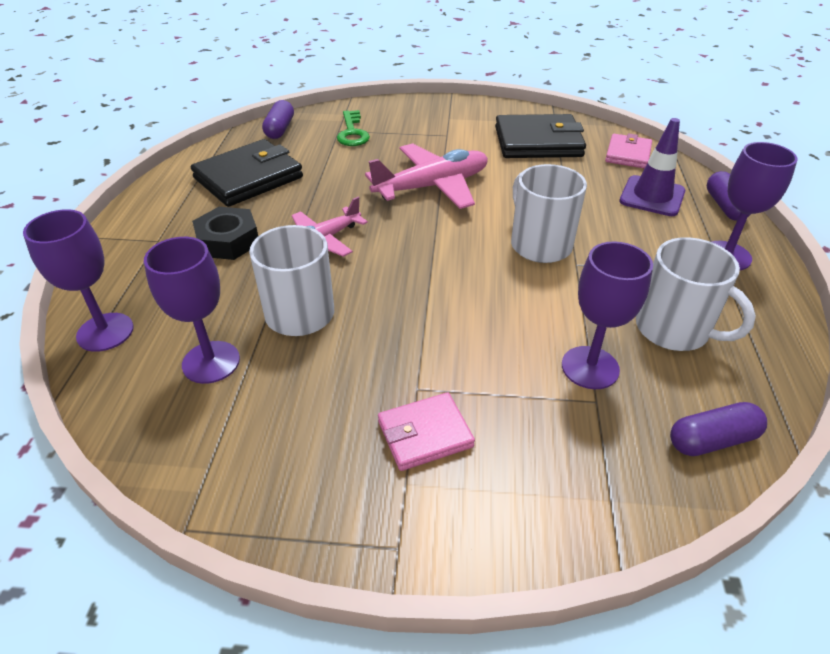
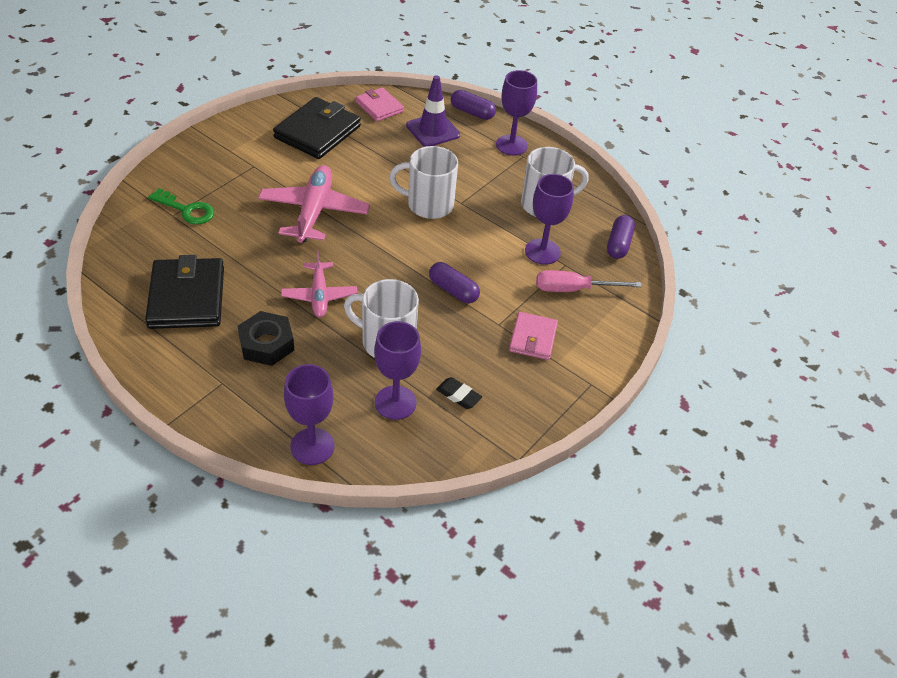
camera: 60 degrees left, 5 degrees up
purple capsule [262,100,294,139] -> purple capsule moved to [429,262,480,304]
none -> black eraser [436,377,482,409]
none -> pink screwdriver [536,270,642,292]

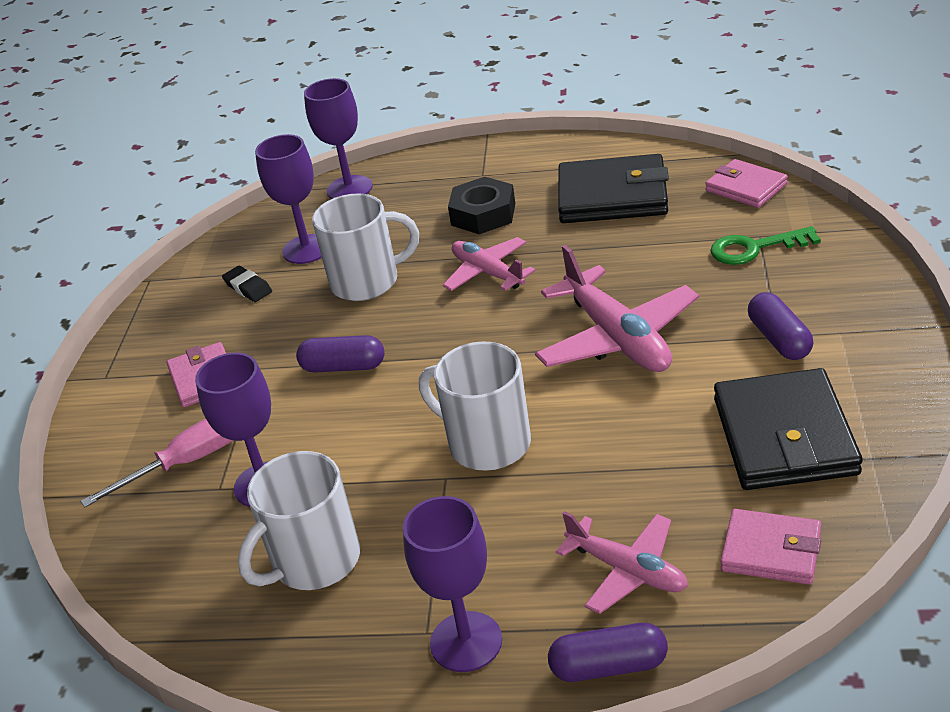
camera: 155 degrees right, 10 degrees down
black wallet [145,255,224,329] -> black wallet turned 45 degrees counterclockwise [558,154,669,223]
white mug [389,146,458,219] -> white mug turned 120 degrees counterclockwise [419,341,531,471]
purple traffic cone [406,75,460,147] -> pink plane [556,511,688,614]
black eraser [436,377,482,409] -> black eraser turned 45 degrees clockwise [222,266,272,302]
purple capsule [607,215,635,259] -> purple capsule moved to [748,292,813,360]
none -> pink wallet [705,159,788,208]

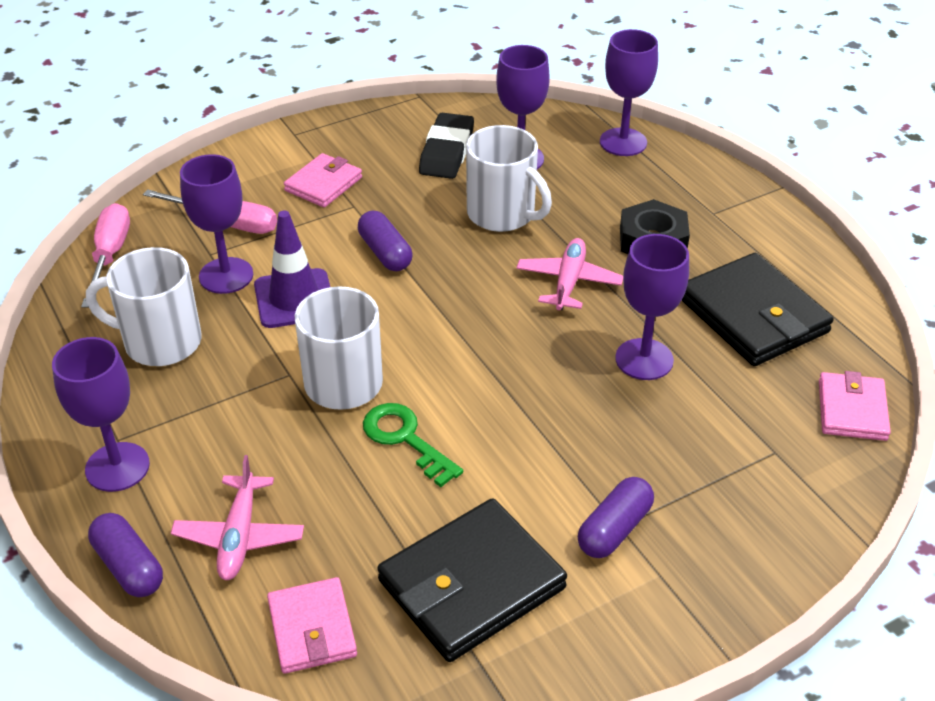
camera: 50 degrees right, 5 degrees up
black eraser [222,266,272,302] -> black eraser [419,113,474,179], size x1.71
pink plane [535,245,699,372] -> none
green key [710,226,821,265] -> green key moved to [363,403,463,487]
none -> pink screwdriver [81,203,130,307]
none -> purple traffic cone [254,210,330,328]
none -> purple goblet [615,234,689,380]

